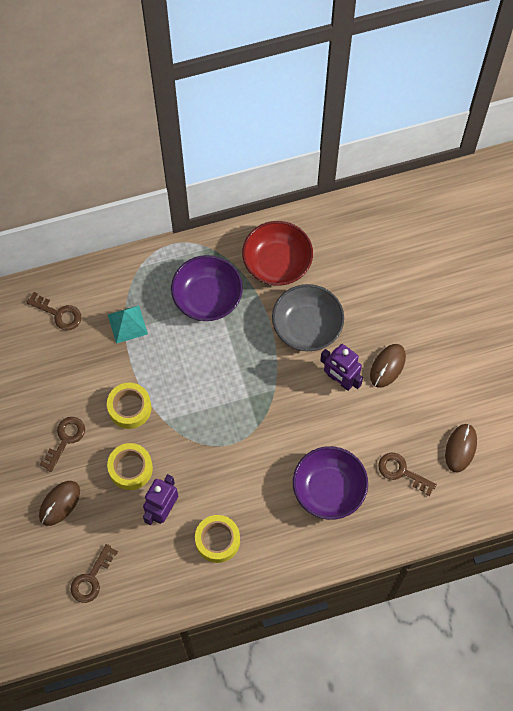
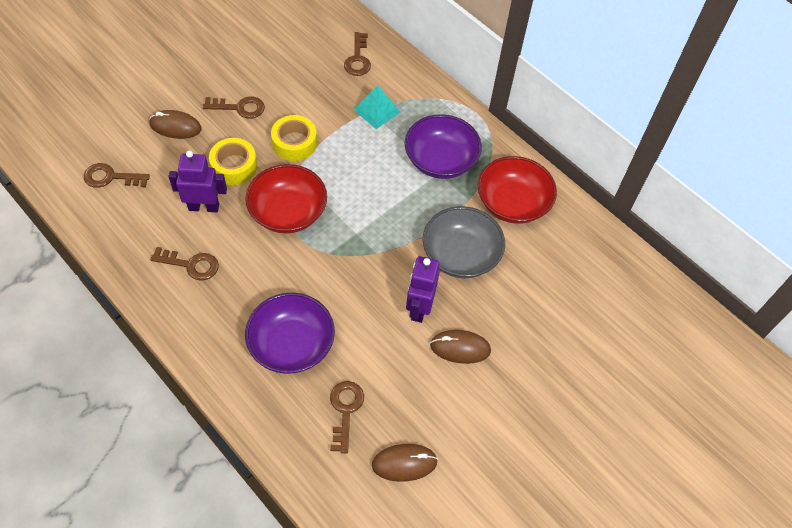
camera: 60 degrees right, 10 degrees down
yellow tape [195,515,240,563] -> brown key [150,247,219,281]
none -> red bowl [245,164,327,233]

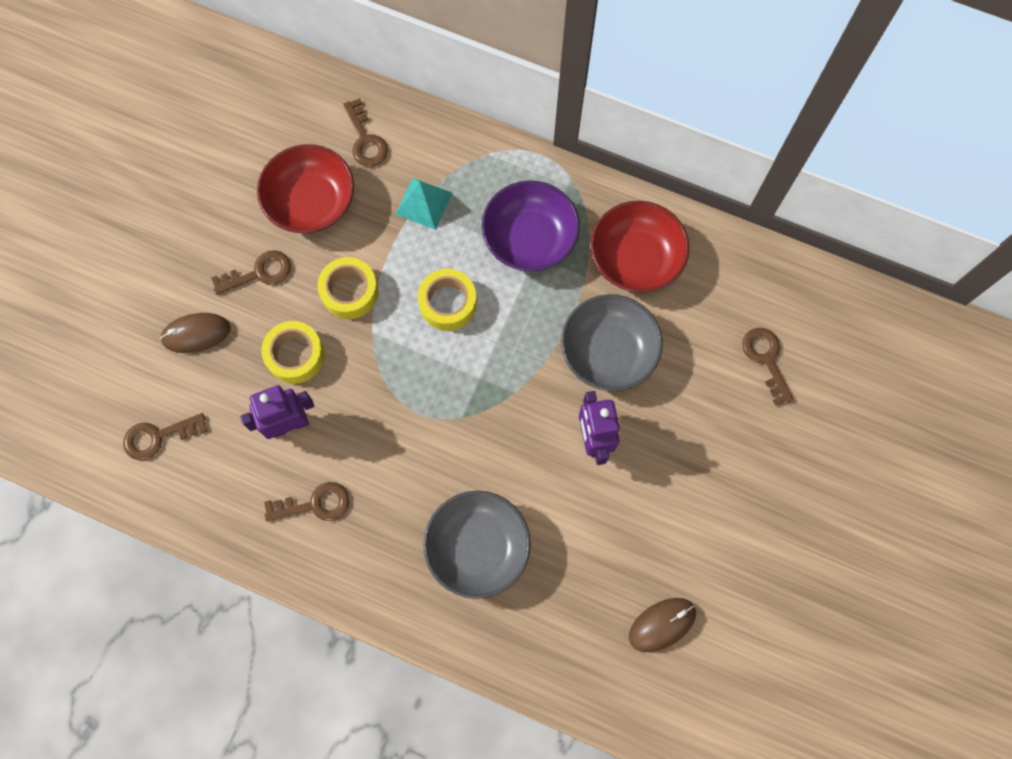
camera: 20 degrees left, 15 degrees up
red bowl [245,164,327,233] -> red bowl moved to [257,144,354,233]
purple bowl [245,293,335,374] -> grey bowl [423,491,531,599]
brown key [330,381,364,453] -> brown key moved to [742,328,794,406]
brown mouse [430,330,491,364] -> none
none -> yellow tape [418,269,477,331]

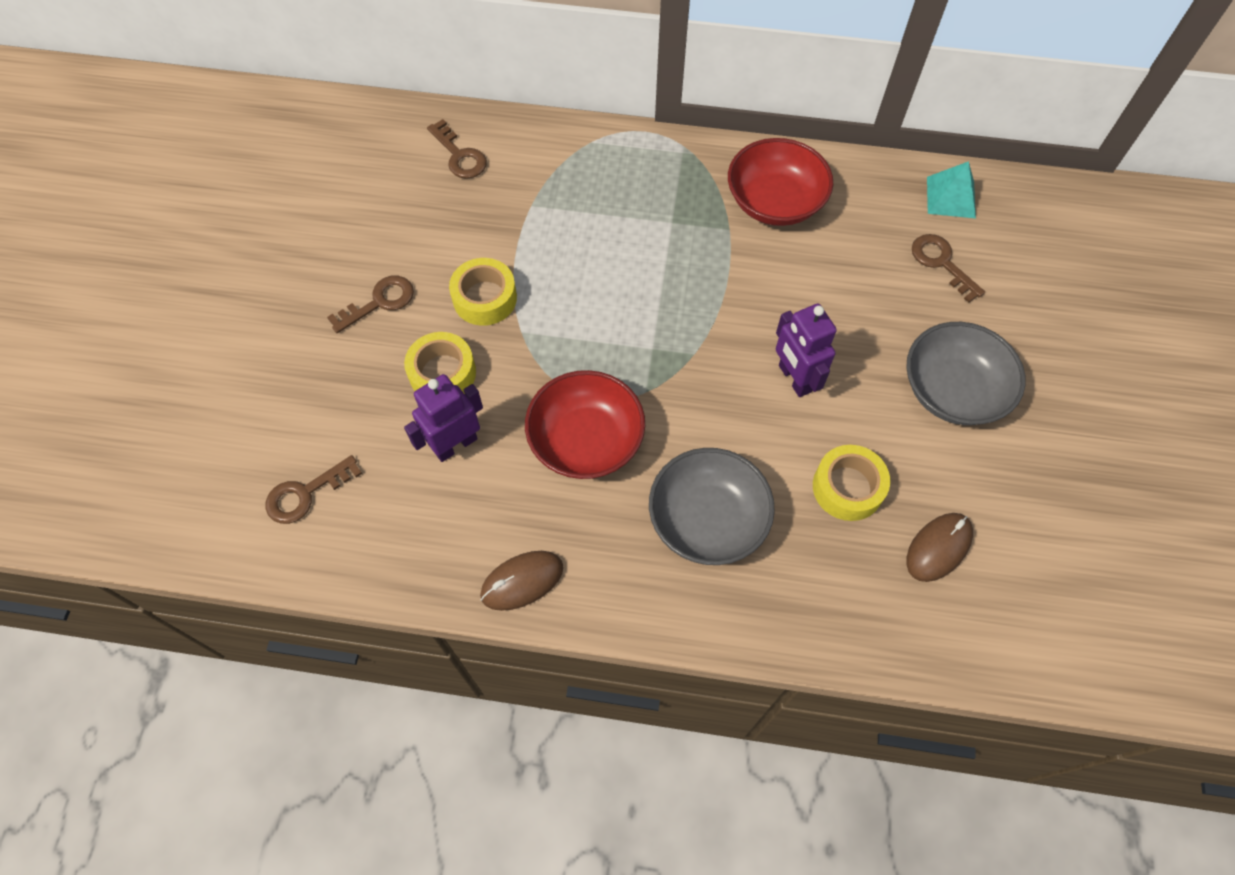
camera: 15 degrees left, 10 degrees down
brown mouse [160,313,231,353] -> brown mouse moved to [480,551,563,611]
red bowl [257,144,354,233] -> red bowl moved to [525,370,645,479]
brown key [264,482,349,522] -> none
turquoise pyramid [395,178,452,230] -> turquoise pyramid moved to [927,161,976,218]
yellow tape [418,269,477,331] -> yellow tape moved to [813,445,890,521]
purple bowl [482,181,580,272] -> none
grey bowl [561,294,663,391] -> grey bowl moved to [906,322,1026,425]

